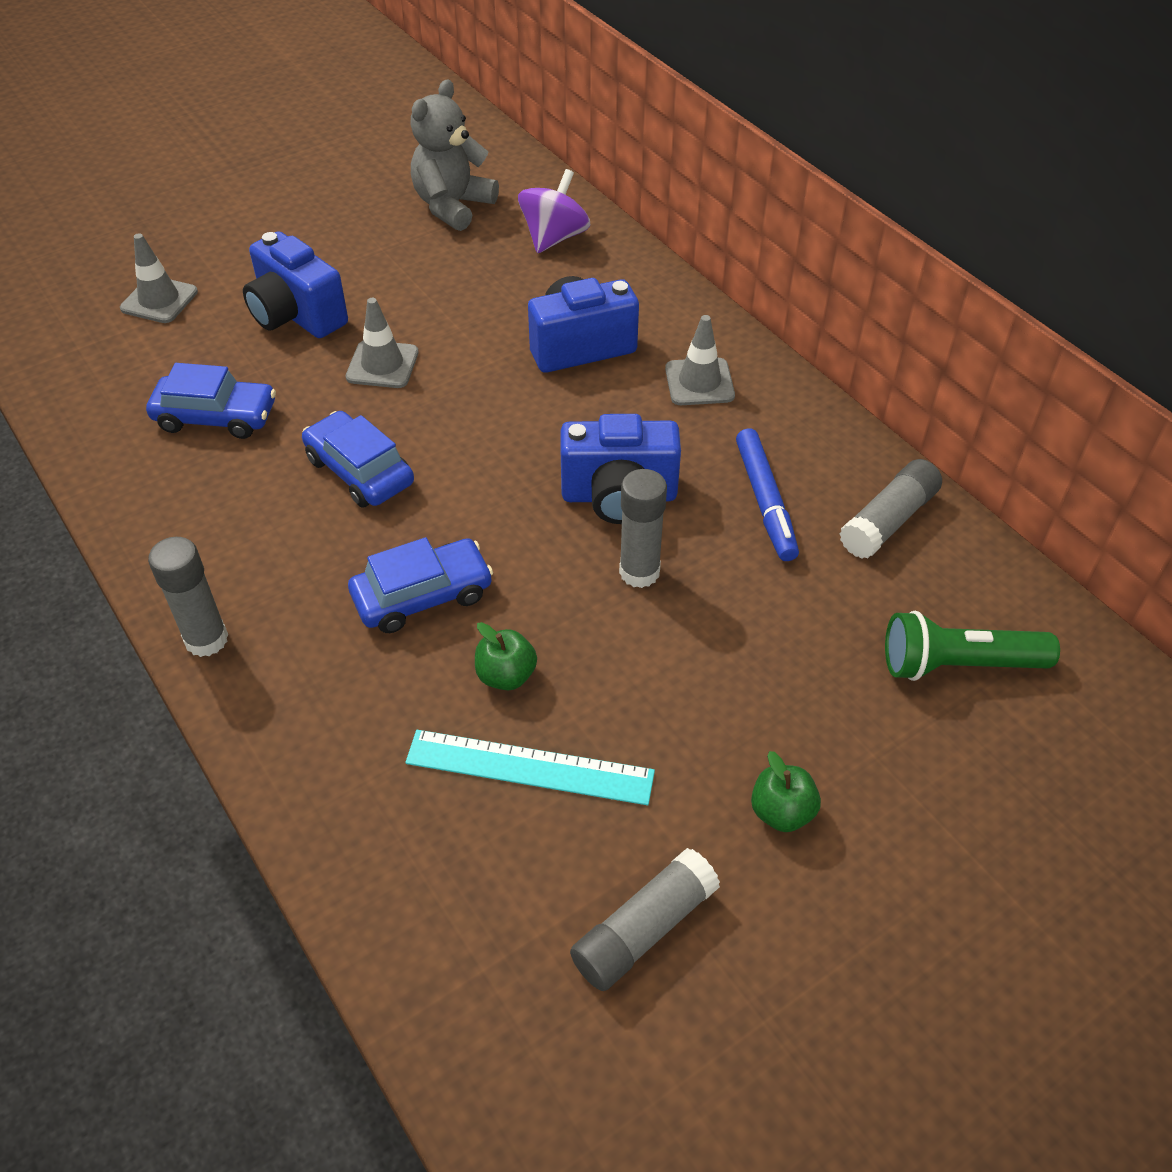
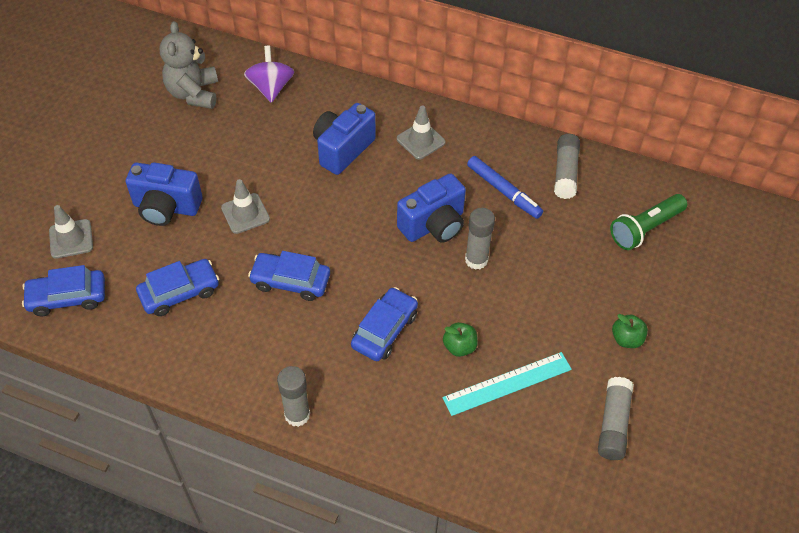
camera: 35 degrees left, 5 degrees up
none -> blue car [22,265,105,316]

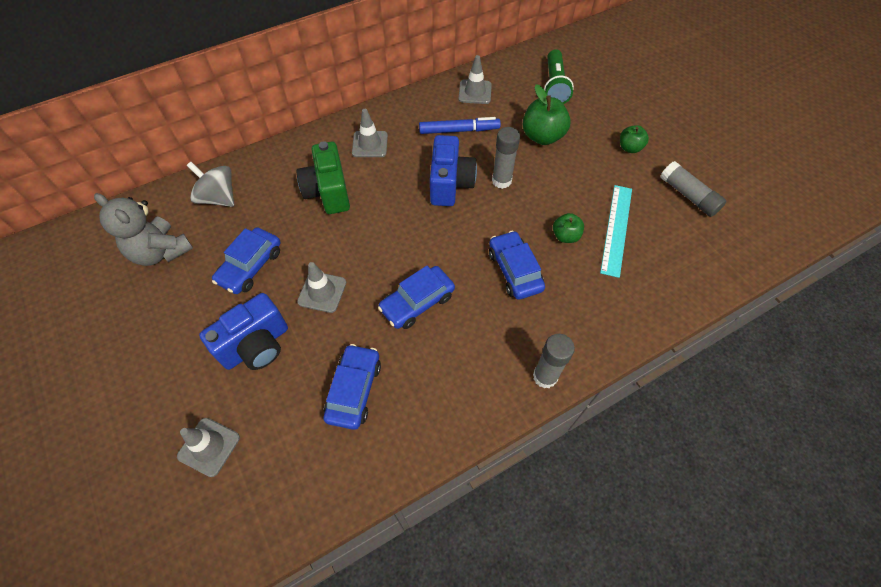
camera: 50 degrees left, 5 degrees up
blue car [22,265,105,316] -> blue car moved to [212,227,281,294]
purple spinning top [244,46,294,103] -> grey spinning top [186,162,234,207]
blue camera [313,103,376,175] -> green camera [297,141,350,214]
grey glue stick [554,134,580,199] -> grey traffic cone [459,55,492,104]
none -> green apple [523,84,571,145]

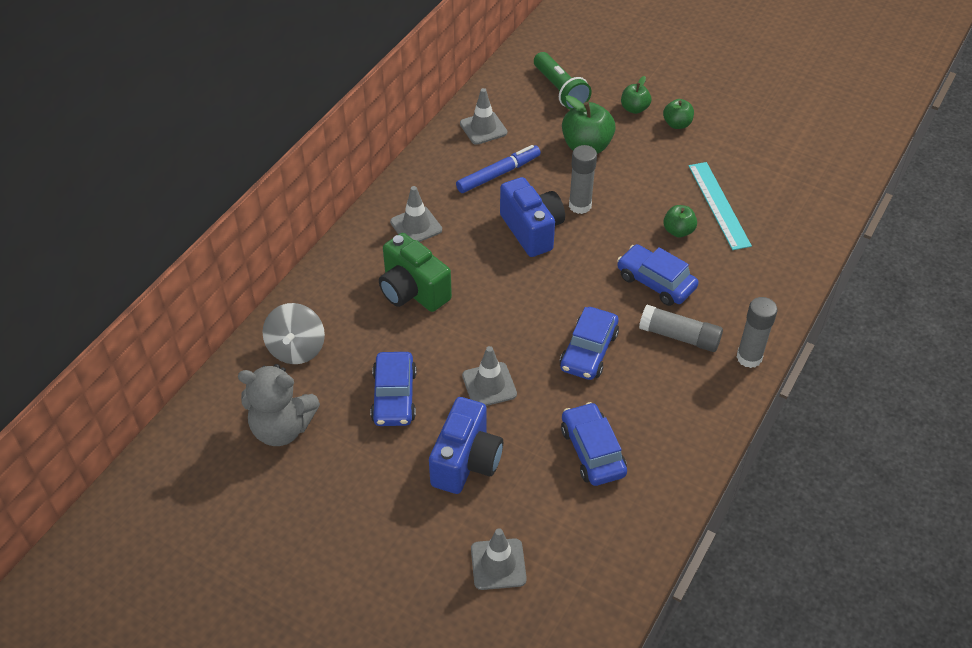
camera: 30 degrees left, 10 degrees down
grey spinning top [186,162,234,207] -> grey spinning top turned 90 degrees counterclockwise [262,303,325,364]
grey glue stick [660,161,727,217] -> grey glue stick moved to [639,305,723,352]
none -> green apple [621,76,651,114]

